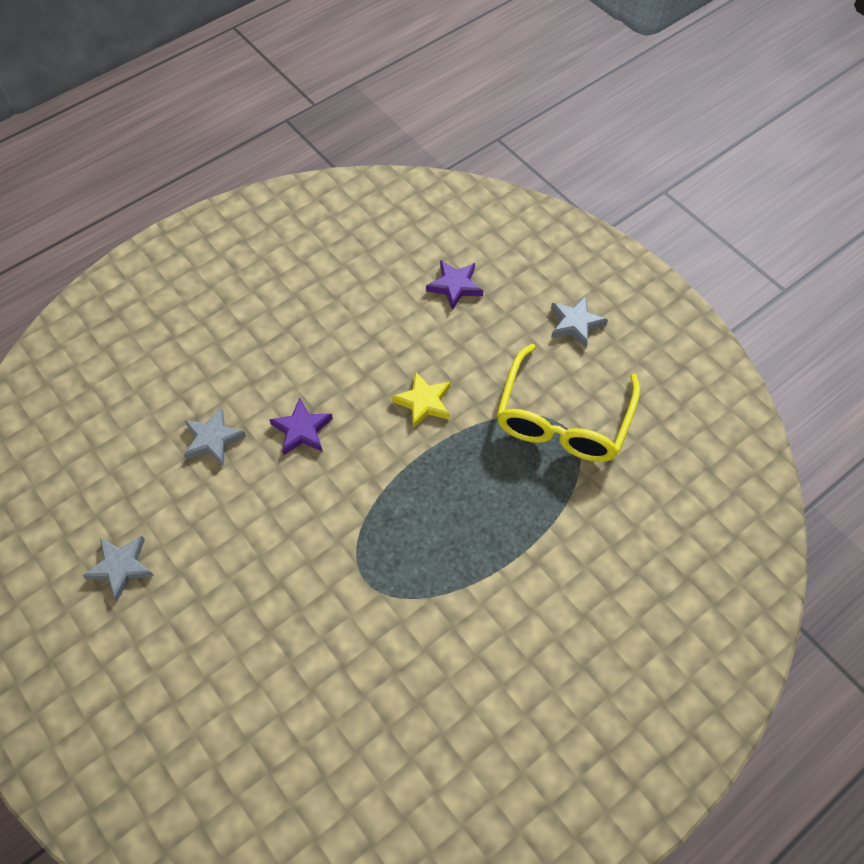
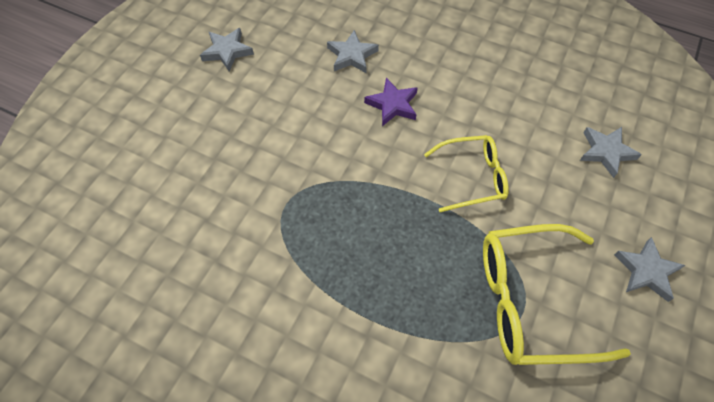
camera: 65 degrees right, 0 degrees up
yellow star [392,371,451,428] -> yellow glasses [424,135,509,212]
purple star [426,260,483,310] -> grey star [580,127,642,178]

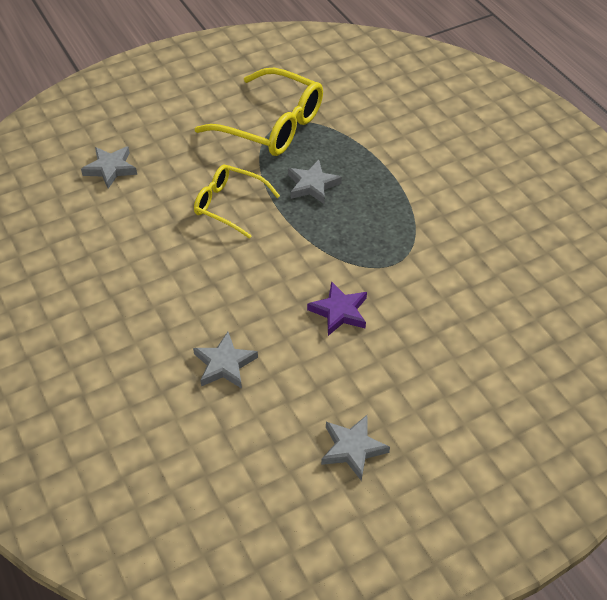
camera: 145 degrees left, 10 degrees down
purple star [364,78,418,126] -> purple star moved to [307,281,367,336]
grey star [614,237,685,302] -> grey star moved to [288,160,342,204]

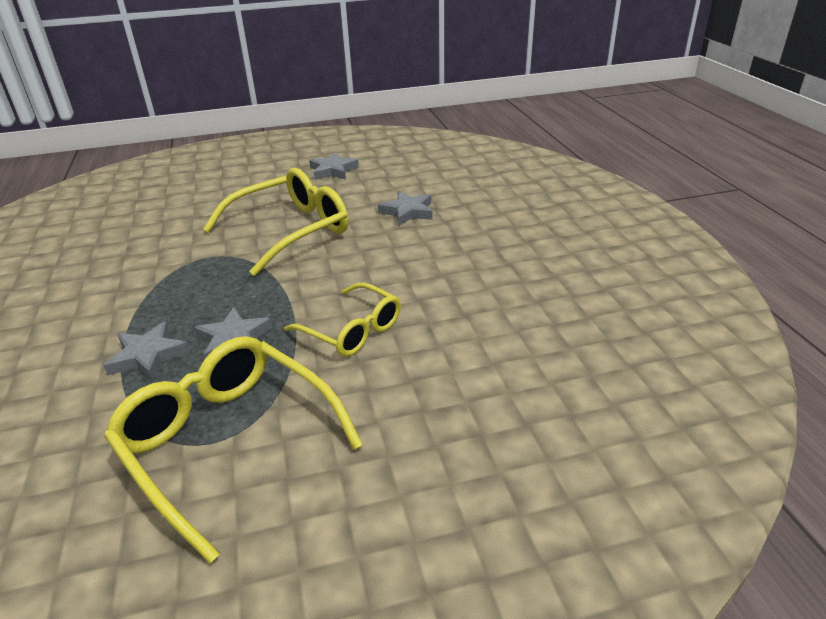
camera: 165 degrees left, 15 degrees down
grey star [81,146,137,188] -> grey star moved to [104,321,190,381]
purple star [307,281,367,336] -> yellow glasses [203,168,349,276]

